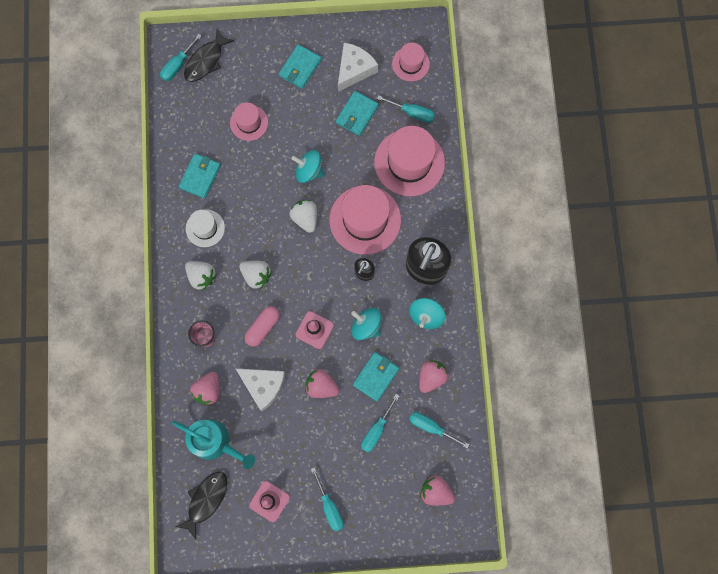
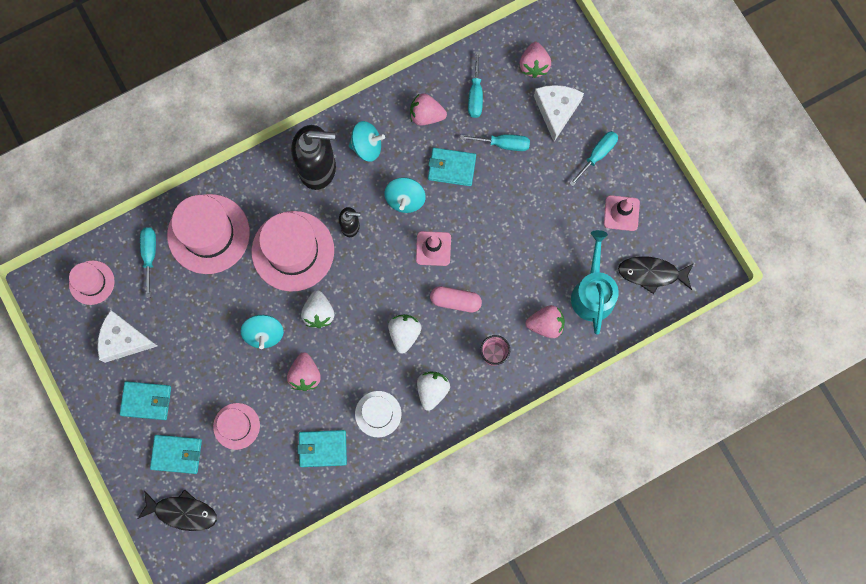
camera: 115 degrees left, 0 degrees up
turquoise screwdriver [160,34,202,81] -> none
white cheese [235,368,286,412] -> white cheese moved to [534,85,584,142]
white strawberry [289,200,317,233] -> white strawberry turned 45 degrees counterclockwise [301,290,334,328]
pink strawberry [305,369,339,398] -> pink strawberry moved to [287,352,321,391]
turquoise wallet [336,91,378,136] -> turquoise wallet moved to [150,435,202,474]

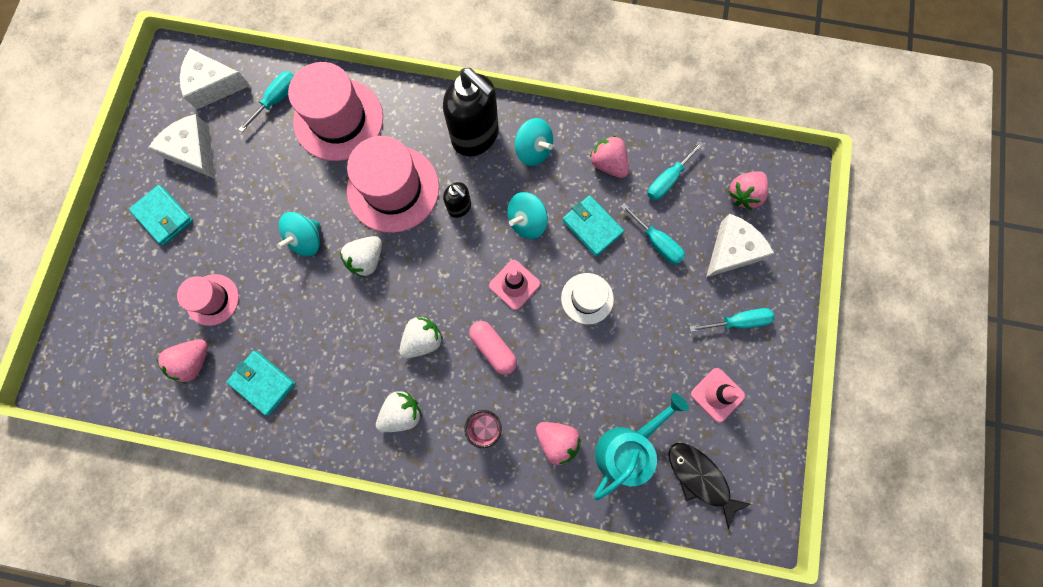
camera: 40 degrees right, 0 degrees up
pink hat [69,260,115,305] -> white cheese [180,49,251,110]
black fish [138,489,217,531] -> none
turquoise wallet [150,435,202,474] -> none
pink strawberry [287,352,321,391] -> pink strawberry moved to [156,339,208,384]
white hat [355,391,401,437] -> white hat moved to [561,273,614,325]

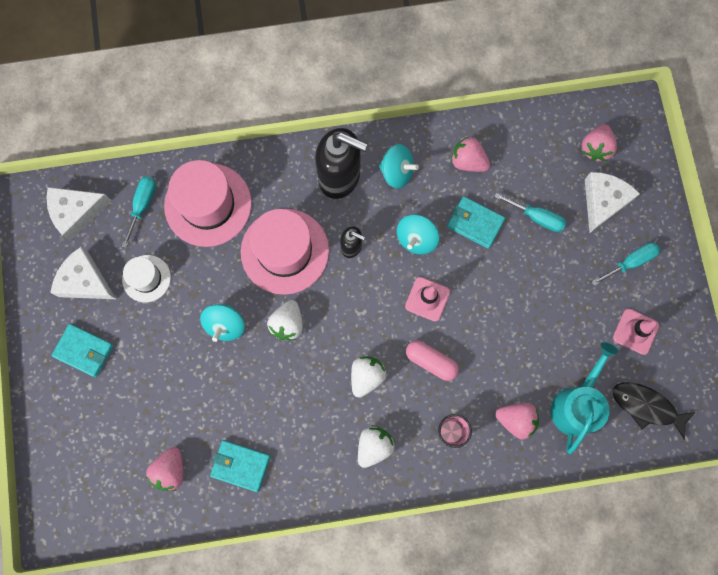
camera: 20 degrees left, 0 degrees up
pink hat [177,274,239,326] -> none
white hat [561,273,614,325] -> white hat moved to [122,255,171,302]
turquoise screwdriver [647,141,704,201] -> none

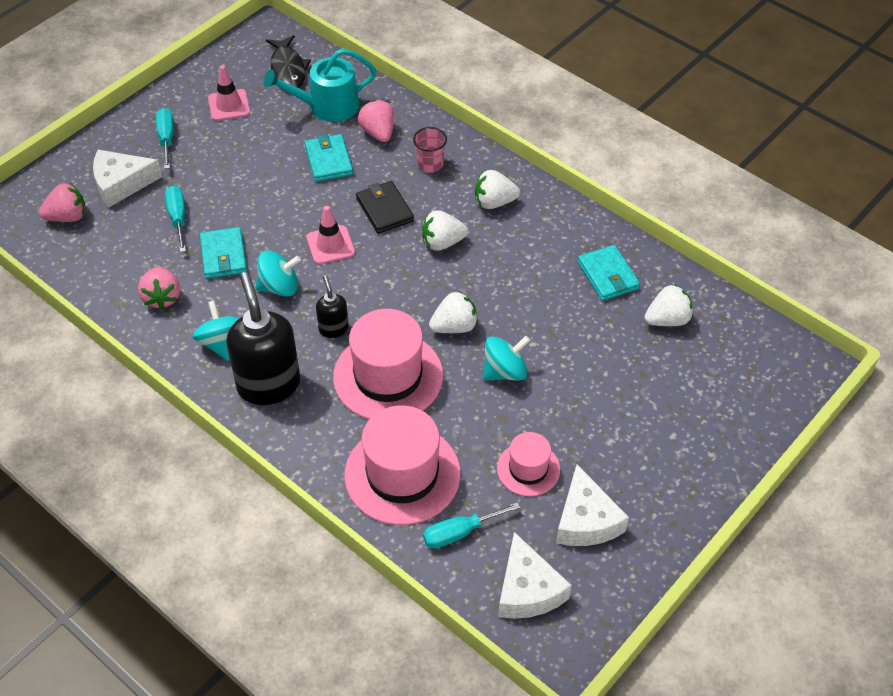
camera: 130 degrees left, 25 degrees down
white cheese [46,187,111,241] -> white cheese turned 45 degrees clockwise [498,532,572,619]
turquoise wallet [51,324,113,377] -> turquoise wallet moved to [305,134,353,182]
white hat [122,255,171,302] -> pink hat [497,432,560,496]
pink strawberry [146,447,183,491] -> white strawberry [644,284,693,326]
pink capsule [406,341,459,381] -> black wallet [356,181,414,234]
turquoise screwdriver [592,243,660,286] -> turquoise screwdriver turned 60 degrees clockwise [156,108,174,169]

